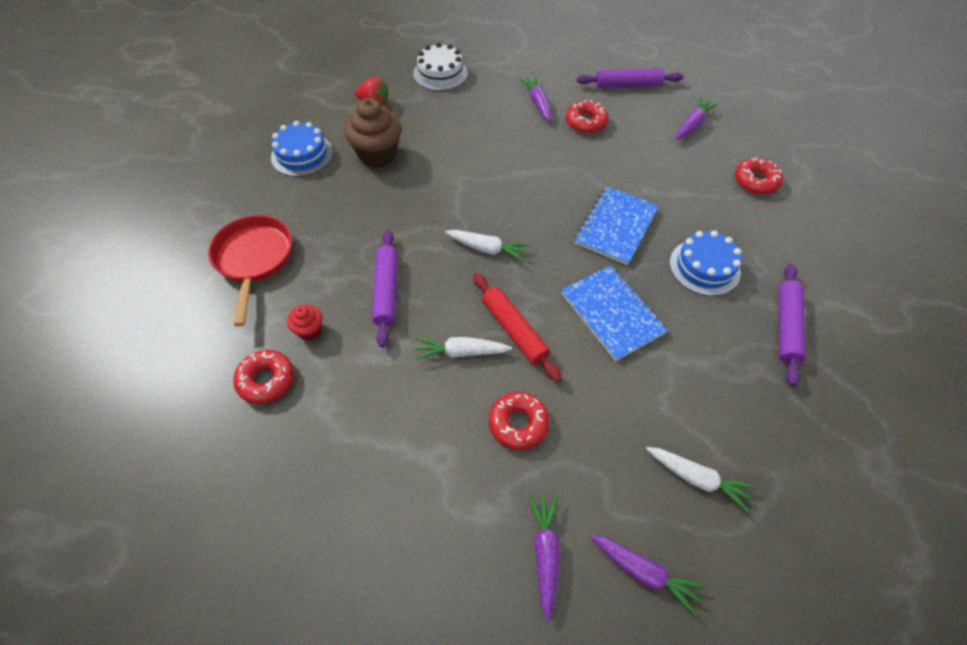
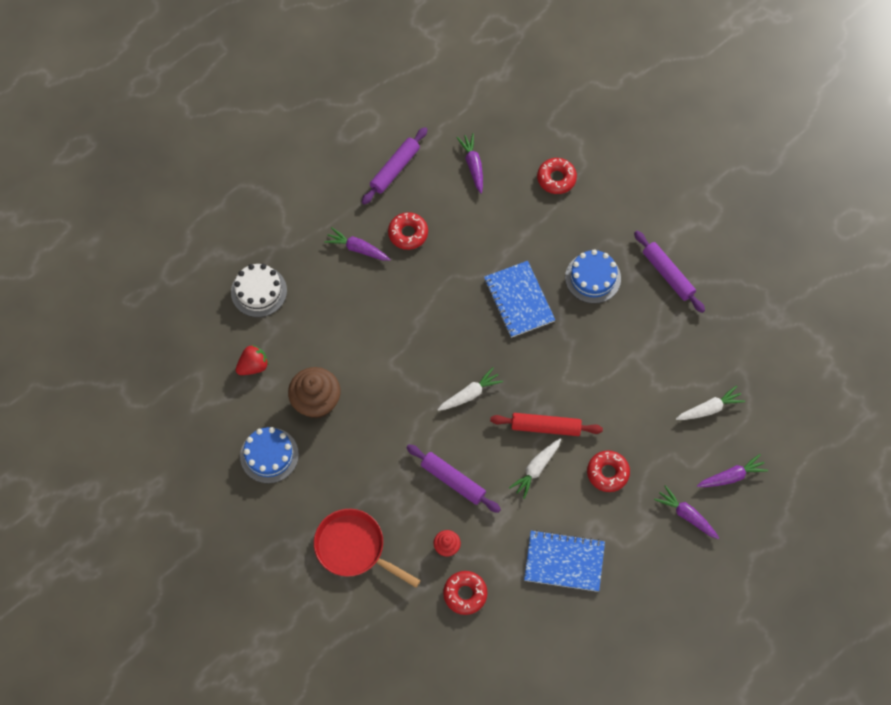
camera: 50 degrees left, 10 degrees up
blue notebook [561,265,668,361] -> blue notebook moved to [524,530,605,592]

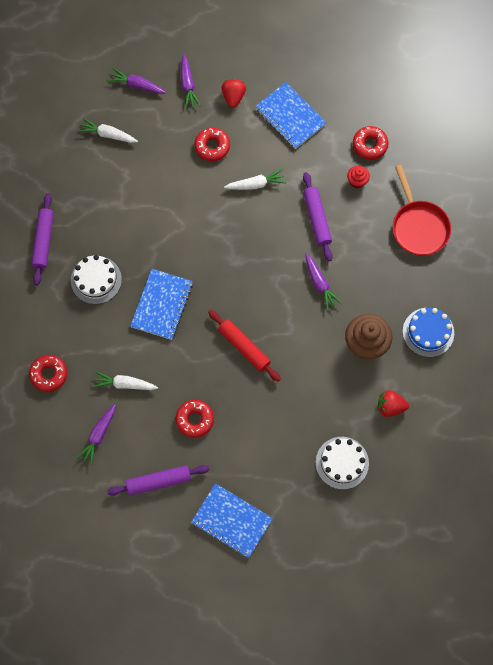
camera: 140 degrees left, 5 degrees up
purple carrot [324,227,391,261] -> purple carrot moved to [305,253,342,311]
white carrot [437,367,503,411] -> white carrot moved to [92,371,158,390]
red rolling pin [490,413,603,436] -> red rolling pin moved to [208,310,281,382]
blue cake [565,249,621,304] -> white cake [71,255,122,304]
none -> blue notebook [191,483,273,558]
none -> red strawberry [221,79,246,108]

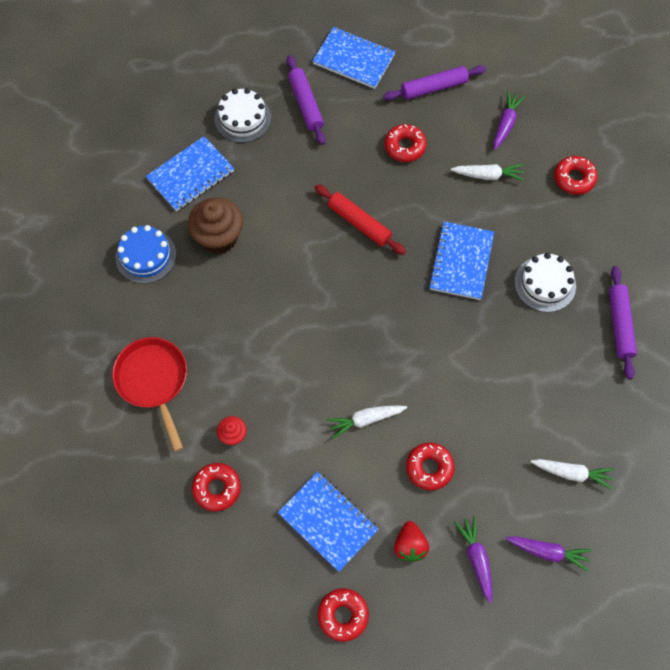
camera: 175 degrees right, 5 degrees down
purple rolling pin [303,172,333,261] -> purple rolling pin moved to [287,55,326,145]
purple carrot [305,253,342,311] -> none
red strawberry [378,390,409,417] -> blue notebook [146,136,234,211]
none -> red donut [318,588,369,642]

